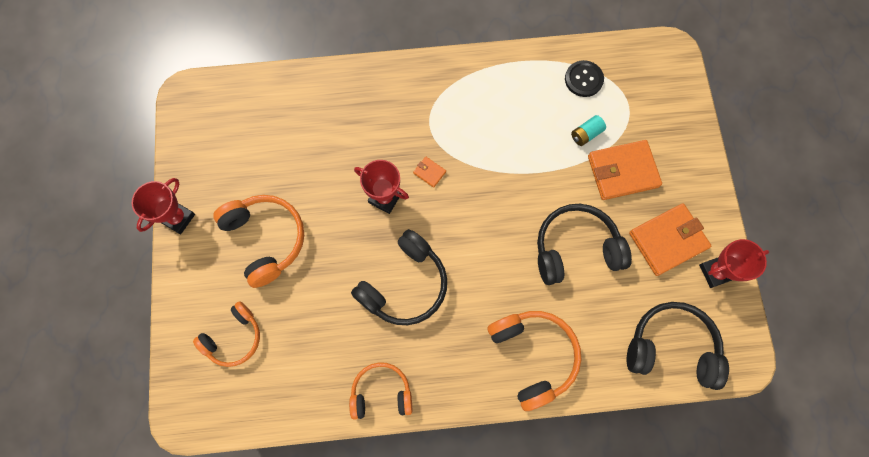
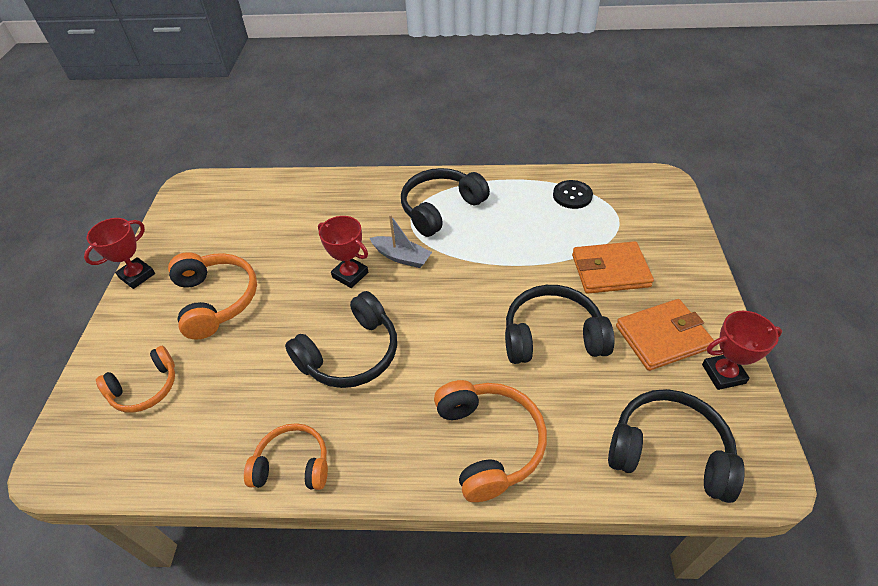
camera: 10 degrees right, 25 degrees down
orange wallet [413,157,446,188] -> grey boat [370,214,432,268]
turquoise battery [571,115,606,146] -> none
none -> black headphones [401,168,490,237]

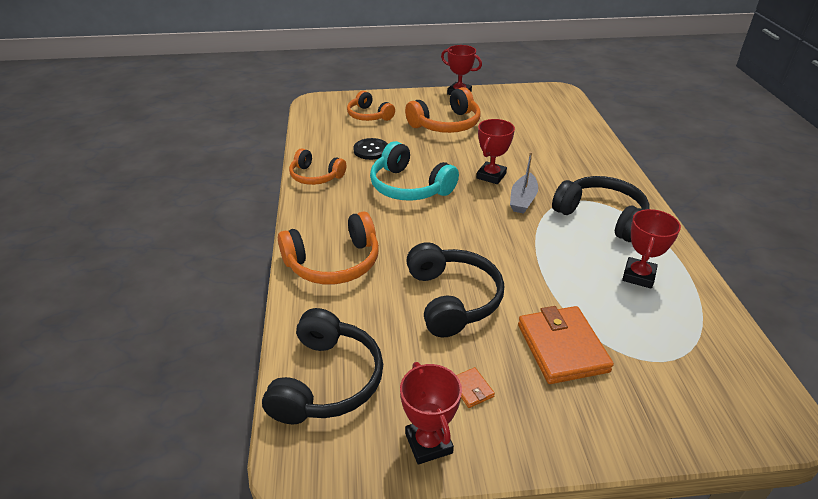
camera: 80 degrees right, 10 degrees down
orange headphones [244,423,328,490] -> orange headphones turned 120 degrees clockwise [289,148,346,185]
black headphones [285,291,397,388] -> turquoise headphones [370,141,459,201]
black button [553,180,593,209] -> black button moved to [353,138,388,160]
orange wallet [616,299,714,371] -> orange wallet [456,367,495,408], size x0.43
none -> red trophy [622,209,681,289]

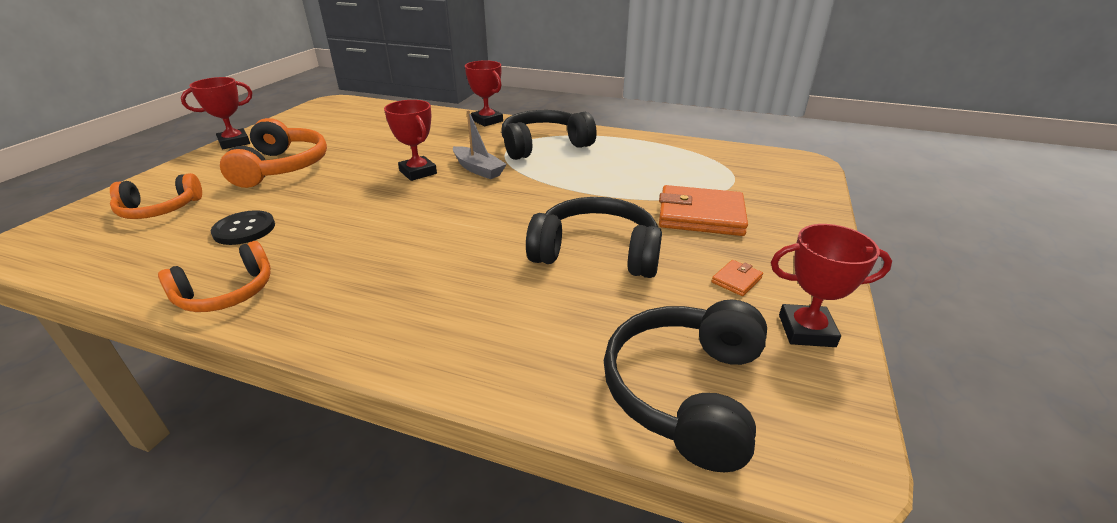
camera: 65 degrees left, 5 degrees down
black headphones [262,308,383,424] -> black headphones turned 105 degrees counterclockwise [604,299,767,472]
orange headphones [278,211,379,284] -> none
turquoise headphones [370,141,459,201] -> none
orange wallet [456,367,495,408] -> orange wallet turned 45 degrees counterclockwise [712,260,763,296]
red trophy [622,209,681,289] -> red trophy moved to [465,60,503,127]

